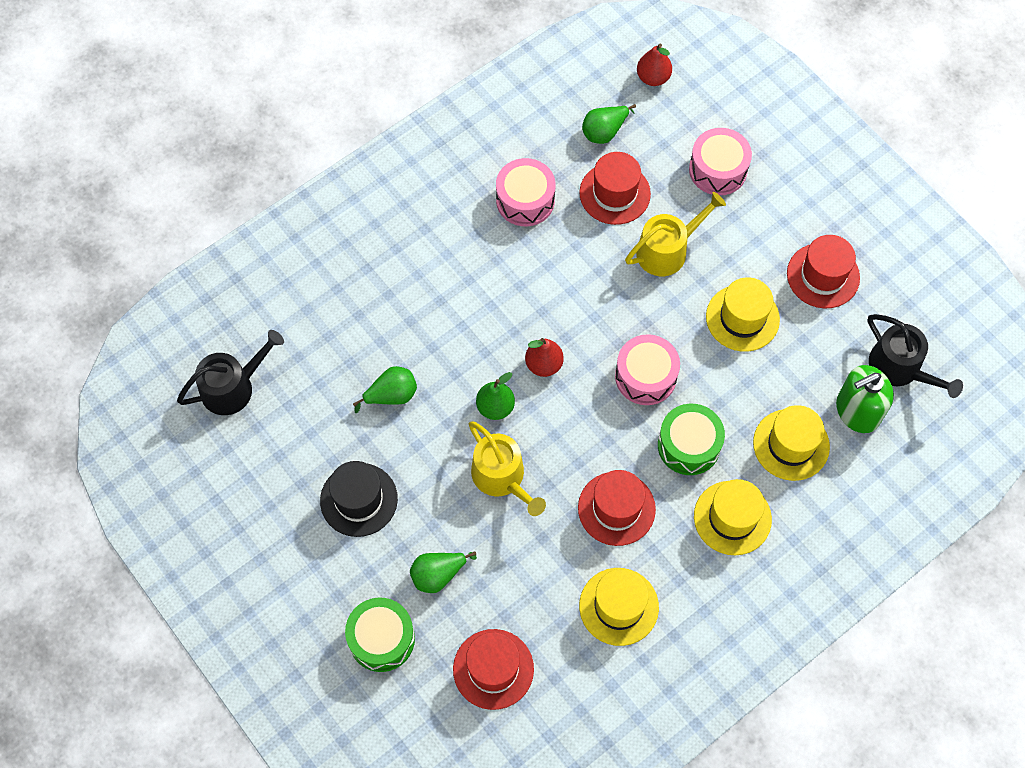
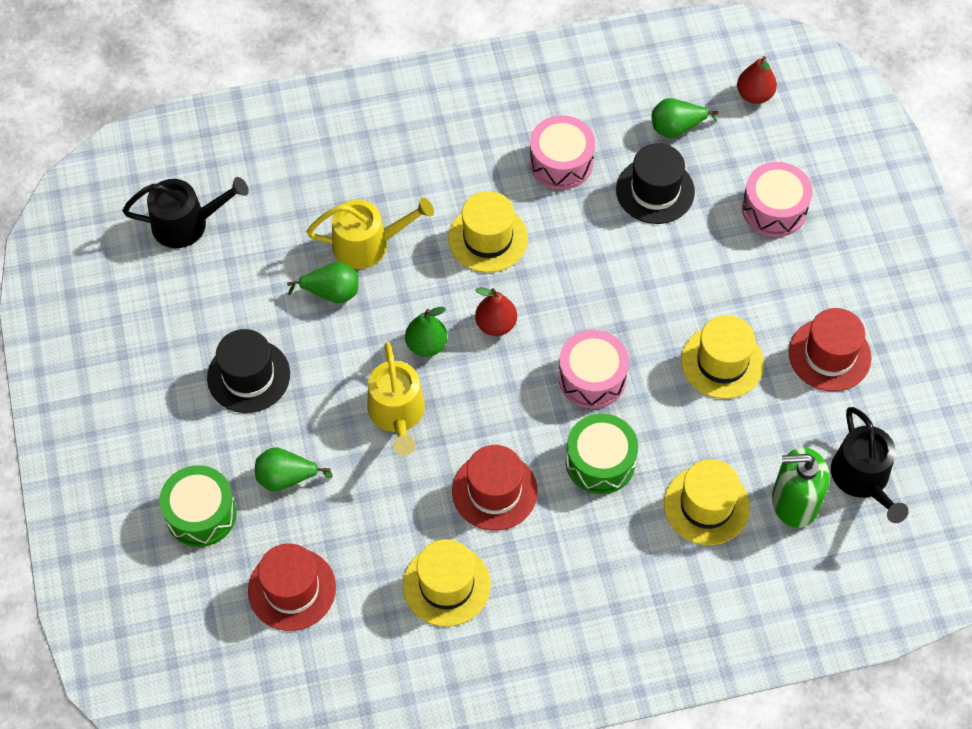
camera: 25 degrees right, 5 degrees down
red hat [579,152,651,225] -> black hat [616,143,695,224]
yellow watering can [625,192,726,276] -> yellow watering can moved to [306,198,434,269]
yellow hat [694,479,772,555] -> yellow hat moved to [448,191,528,273]

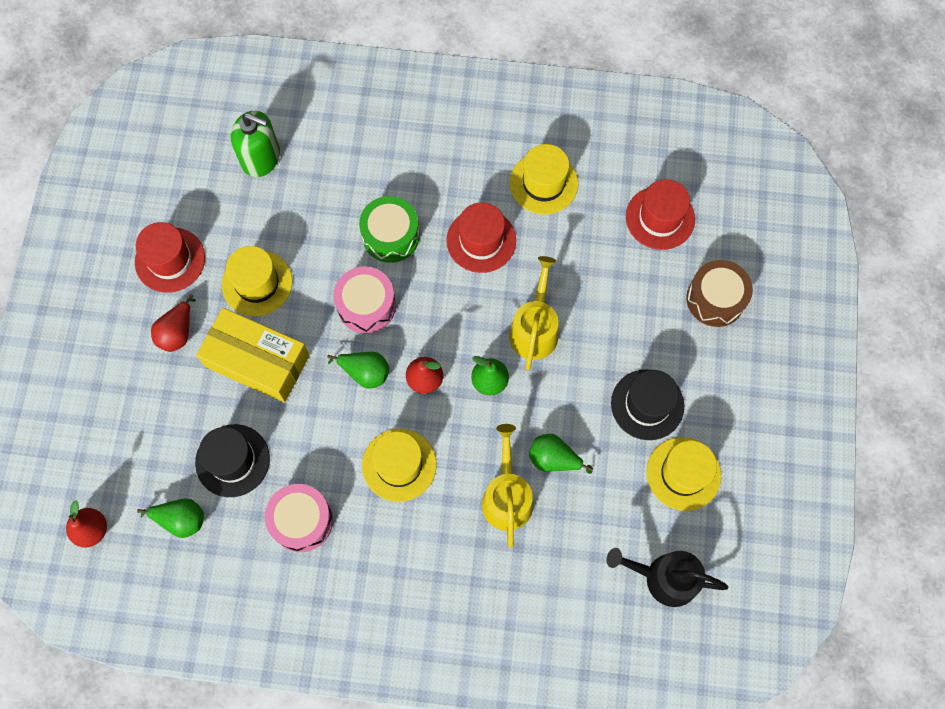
camera: 160 degrees left, 10 degrees up
green drum [159,465,237,547] -> brown drum [686,260,753,327]
green pear [255,447,333,492] -> green pear moved to [327,352,389,388]
yellow watering can [306,198,434,269] -> yellow watering can turned 75 degrees clockwise [482,424,533,548]
yellow hat [664,459,750,545] -> yellow hat moved to [646,437,721,511]
pink drum [742,162,813,237] -> none
black watering can [831,407,909,523] -> none
none -> red pear [151,294,196,352]
none -> yellow box [196,308,310,403]

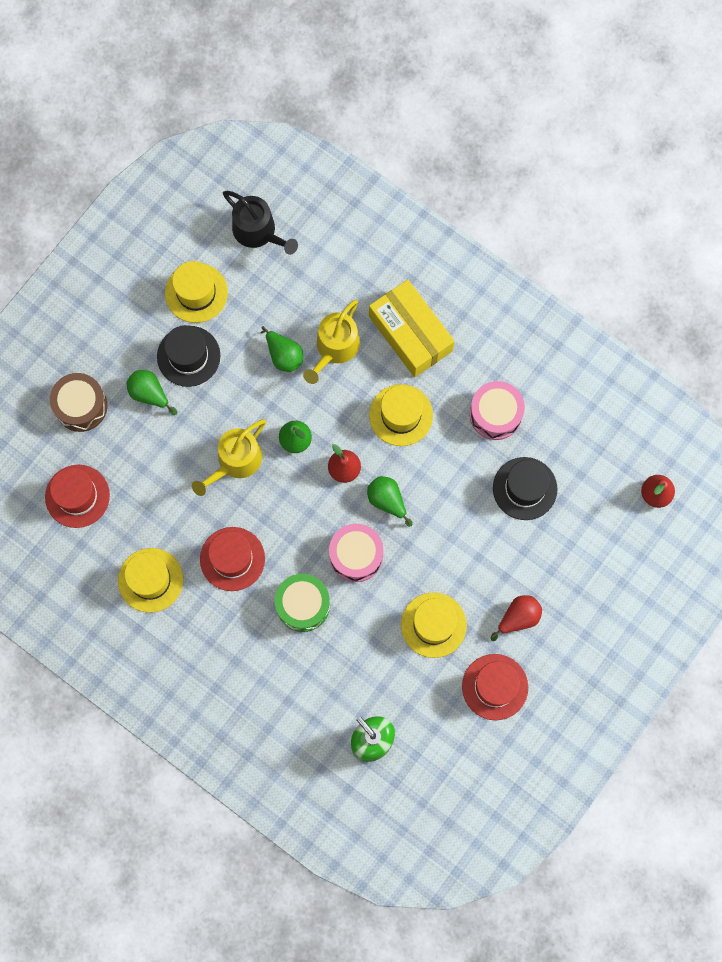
camera: 150 degrees left, 5 degrees up
green pear [137,498,204,538] -> green pear moved to [127,370,177,415]
yellow box [196,308,310,403] -> yellow box moved to [369,279,455,377]

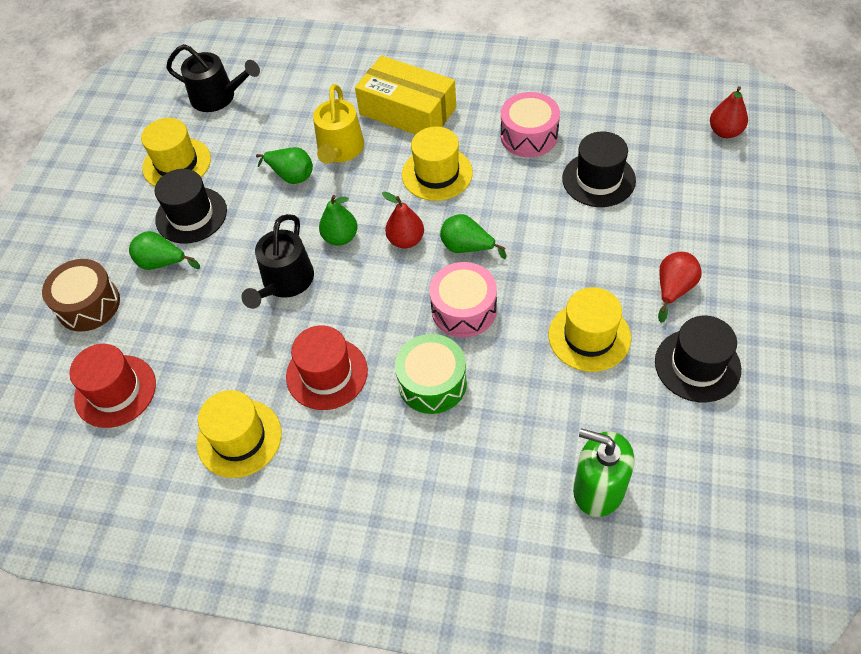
camera: 20 degrees left, 20 degrees down
yellow watering can [192,419,266,496] -> black watering can [241,214,314,309]
red hat [462,654,528,720] -> black hat [655,316,741,402]

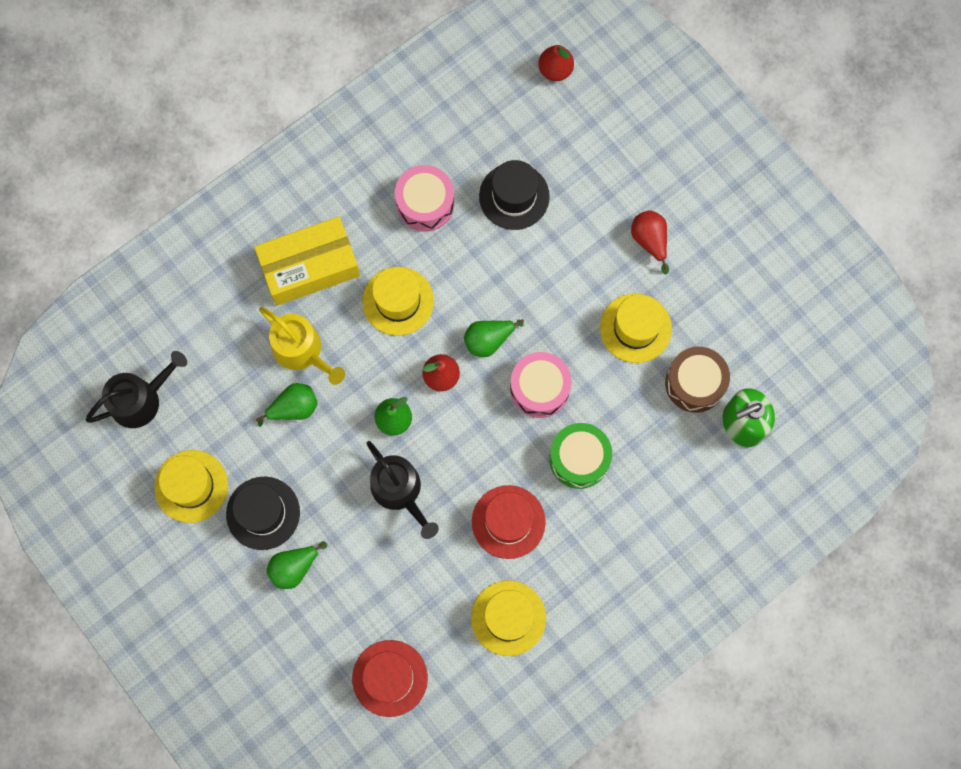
camera: 55 degrees left, 20 degrees up
brown drum [42,259,120,332] -> brown drum moved to [665,347,730,413]
black hat [655,316,741,402] -> none

